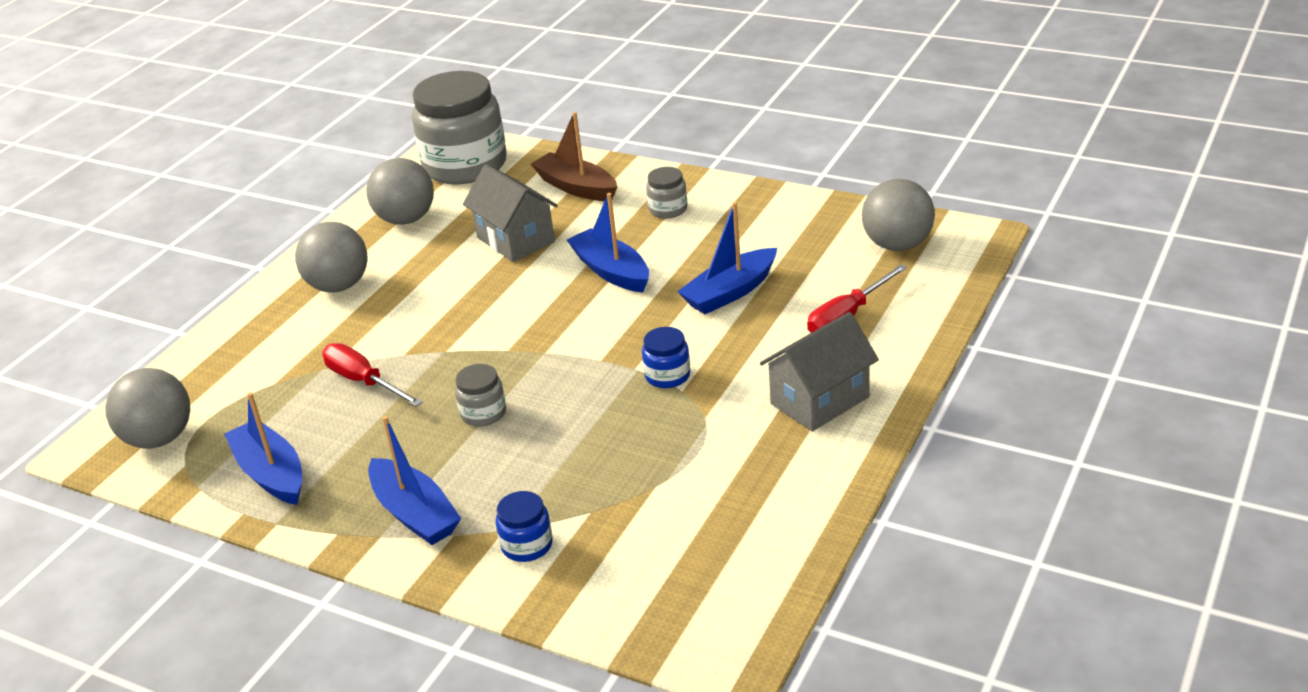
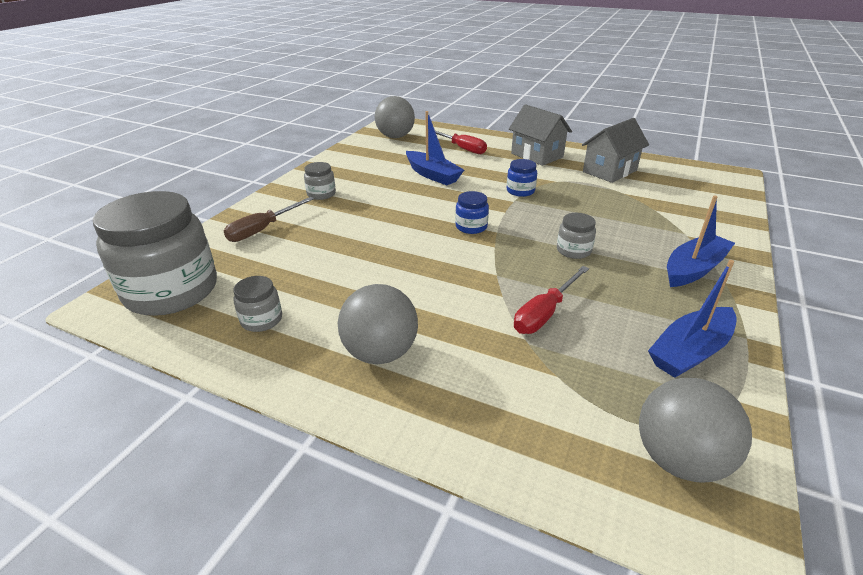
camera: 95 degrees left, 0 degrees up
grey ball [366,158,434,225] -> grey jar [233,276,282,332]
grey house [463,164,558,262] -> grey house moved to [582,118,649,183]
blue jar [496,491,553,562] -> blue jar moved to [455,191,489,234]
brown boat [531,112,617,201] -> brown screwdriver [224,197,314,242]
blue boat [567,193,649,293] -> none

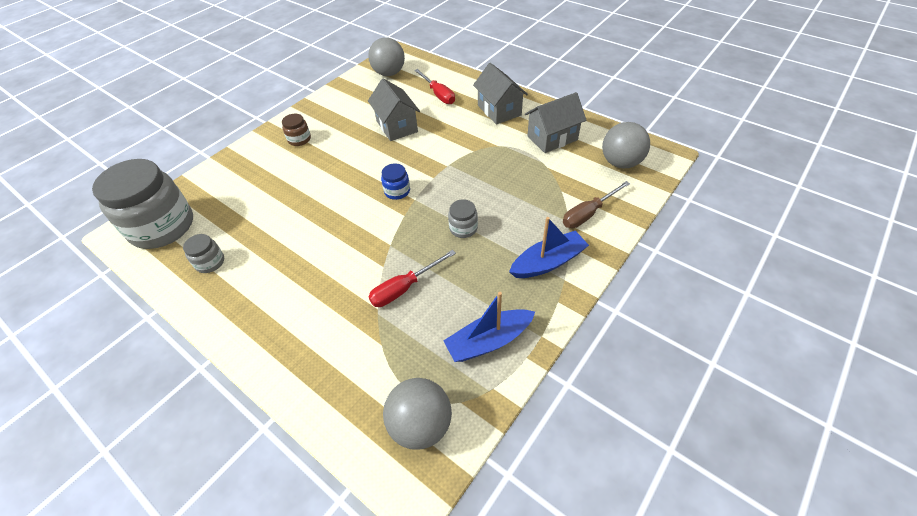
camera: 15 degrees right, 15 degrees up
brown screwdriver [224,197,314,242] -> brown screwdriver moved to [563,181,630,228]
grey jar [304,162,336,200] -> brown jar [282,114,311,146]
grey ball [338,284,418,364] -> grey ball moved to [602,122,650,169]
blue boat [406,111,464,185] -> grey house [368,78,420,141]
blue jar [507,159,537,197] -> none

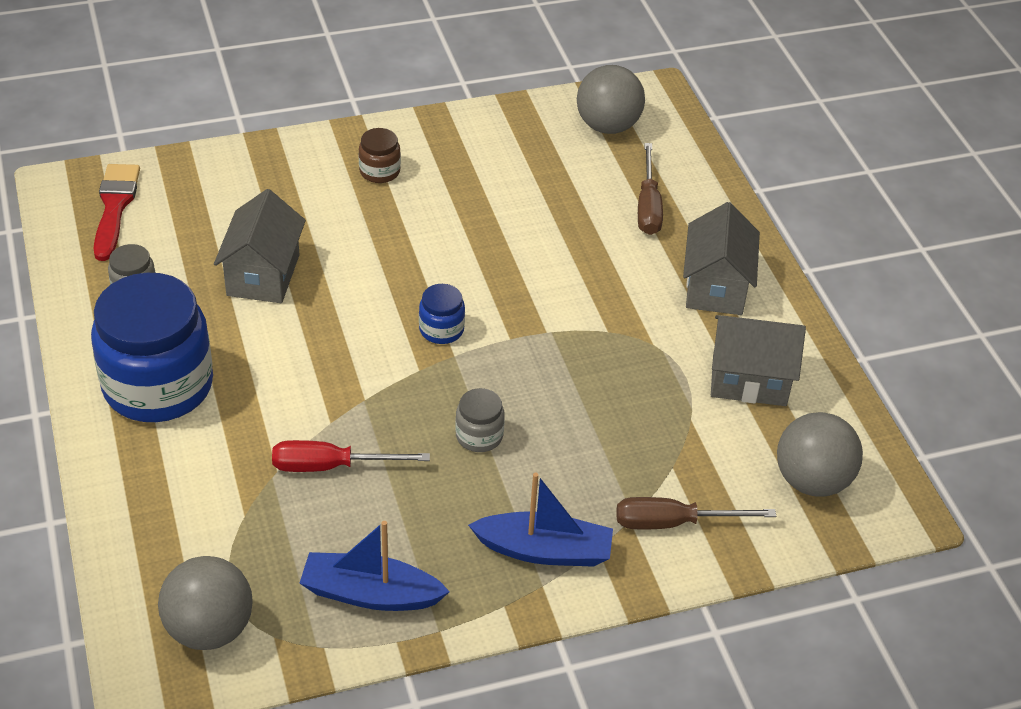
camera: 30 degrees right, 5 degrees down
grey jar [92,159,193,249] -> red brush [94,164,140,261]
grey house [368,78,420,141] -> grey house moved to [214,189,306,303]
red screwdriver [414,69,455,104] -> brown screwdriver [638,143,663,235]
none -> blue jar [91,273,213,422]

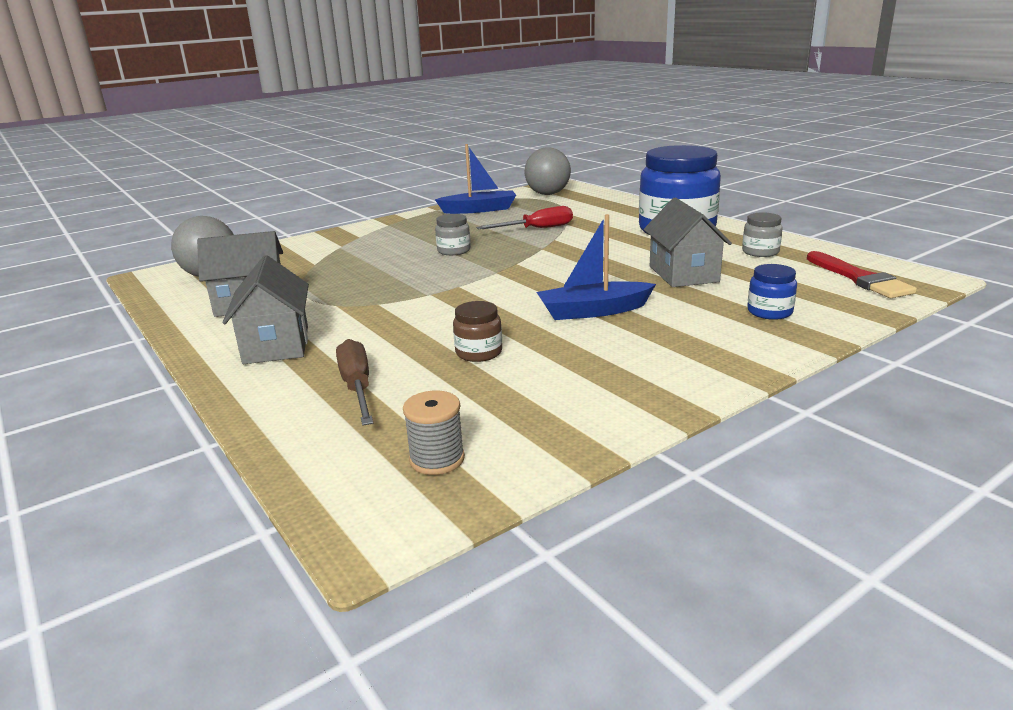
camera: 165 degrees right, 20 degrees down
brown jar [359,128,401,183] -> brown jar moved to [453,301,502,362]
blue jar [419,284,465,344] -> blue jar moved to [747,264,797,320]
blue boat [468,473,613,567] -> blue boat moved to [537,214,656,320]
grey ball [577,65,645,134] -> grey spool [403,391,465,475]
brown screwdriver [616,497,776,529] -> none

